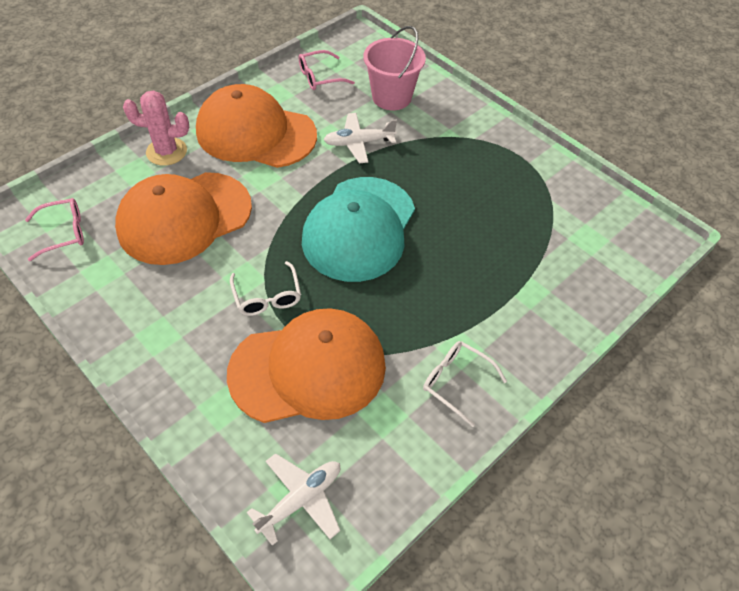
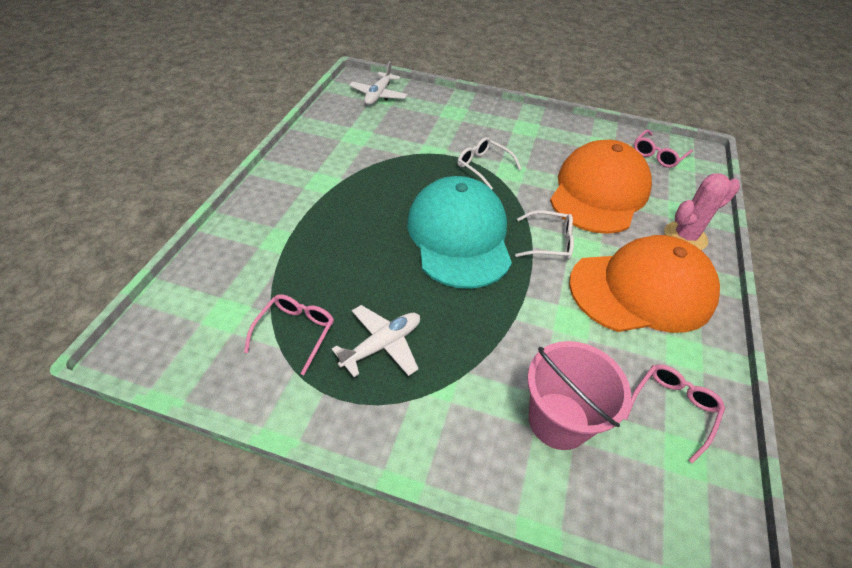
camera: 150 degrees right, 5 degrees down
orange cap [227,308,386,423] -> none
white plane [324,113,397,163] -> white plane moved to [332,305,420,377]
white glasses [423,341,507,427] -> white glasses moved to [515,210,574,260]
none -> pink glasses [244,294,334,375]

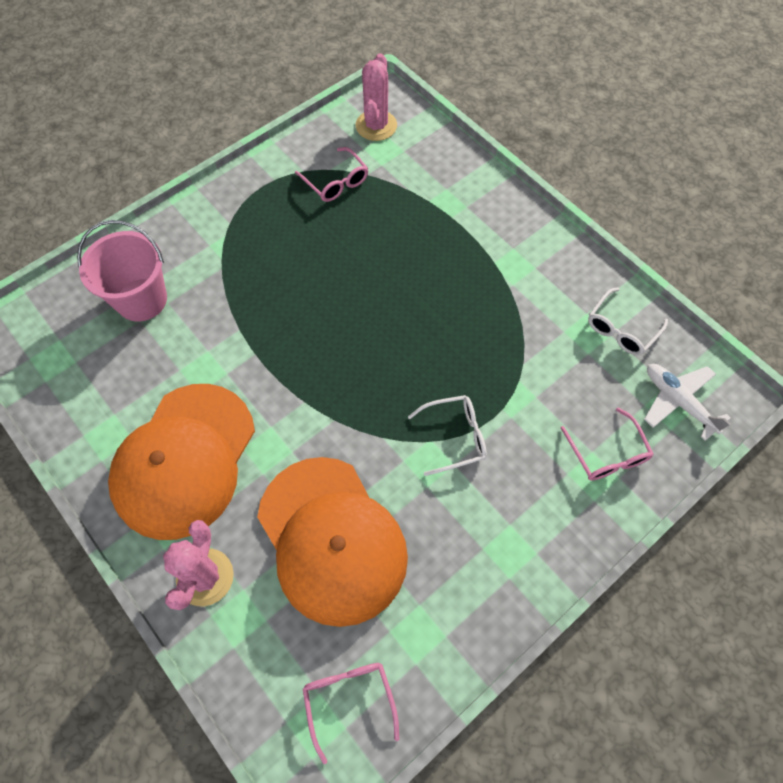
camera: 125 degrees right, 15 degrees up
white plane [332,305,420,377] -> none
turquoise cap [407,176,512,289] -> none
white glasses [515,210,574,260] -> white glasses moved to [588,287,668,356]
pink glasses [624,364,725,463] -> pink glasses moved to [561,408,653,481]
none -> pink cactus [356,53,397,141]

